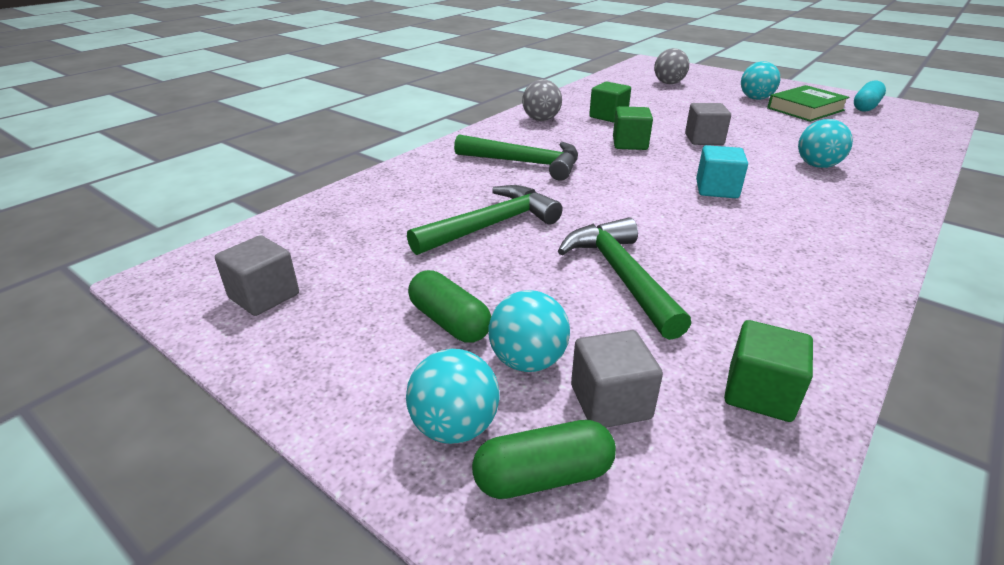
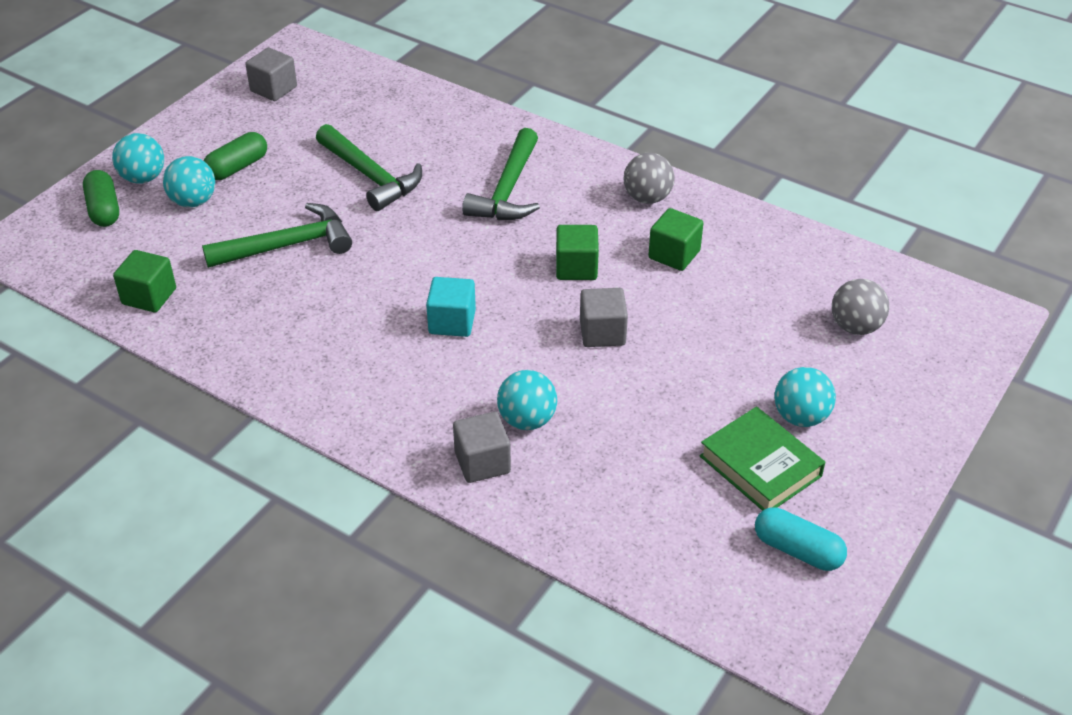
camera: 85 degrees right, 10 degrees up
grey cube [571,330,663,428] -> grey cube moved to [453,412,511,483]

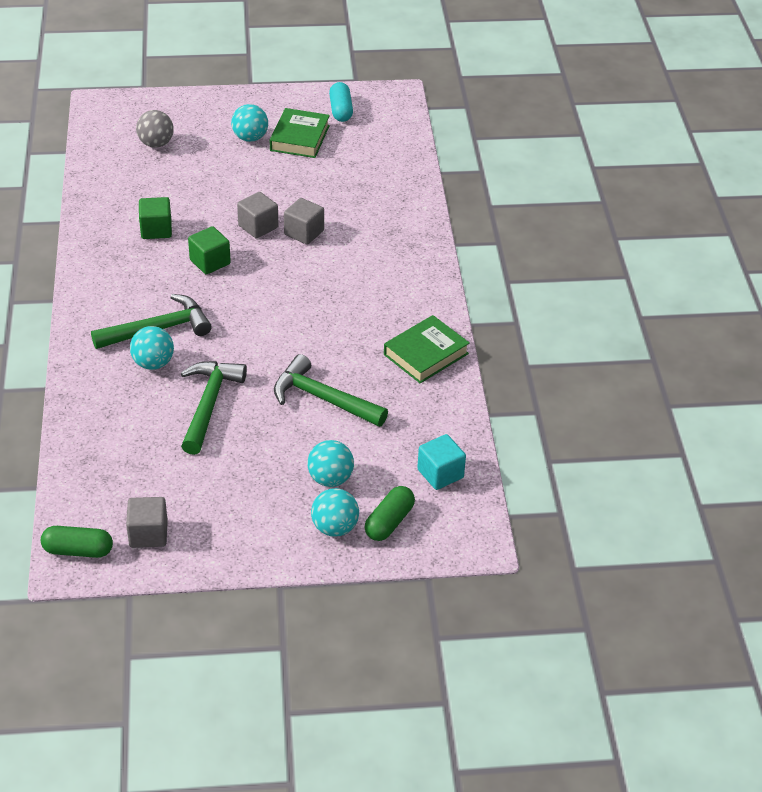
camera: 130 degrees left, 0 degrees up
green cube [113,250,176,312] -> none
green capsule [204,132,267,180] -> green capsule moved to [41,526,113,558]
turquoise cube [426,277,476,337] -> turquoise cube moved to [417,434,466,490]
grey cube [453,412,511,483] -> grey cube moved to [284,198,324,245]
turquoise ball [497,370,557,430] -> turquoise ball moved to [130,326,174,370]
grey ball [624,153,675,204] -> none
none -> green book [384,315,470,383]

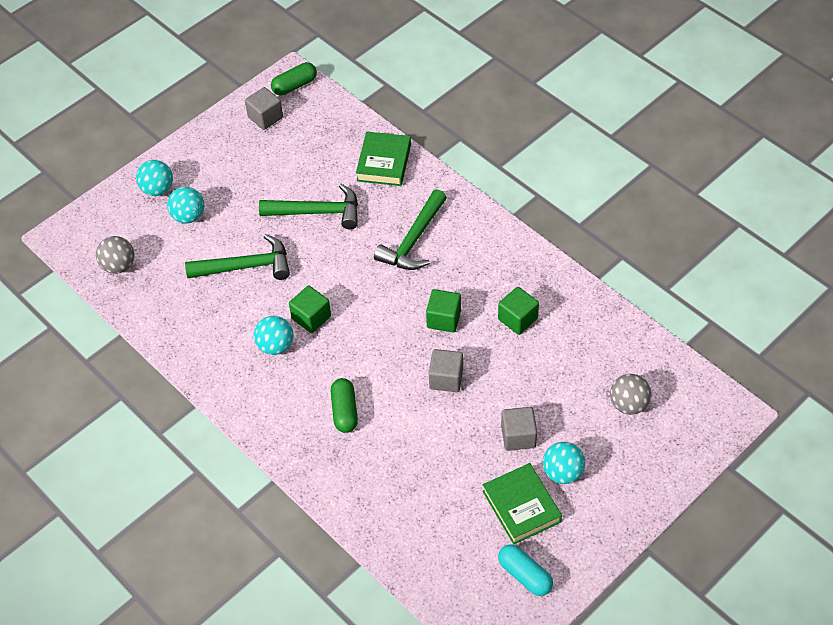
camera: 145 degrees right, 10 degrees up
turquoise ball [130,326,174,370] -> turquoise ball moved to [254,316,293,355]
green hammer [181,361,247,455] -> green hammer turned 60 degrees counterclockwise [259,184,358,229]
grey cube [284,198,324,245] -> grey cube moved to [501,407,537,451]
green capsule [365,486,415,541] -> green capsule moved to [331,378,358,433]
green book [384,315,470,383] -> green book moved to [356,131,411,186]
turquoise cube [417,434,466,490] -> grey ball [96,236,134,274]
none -> green cube [289,286,331,333]

